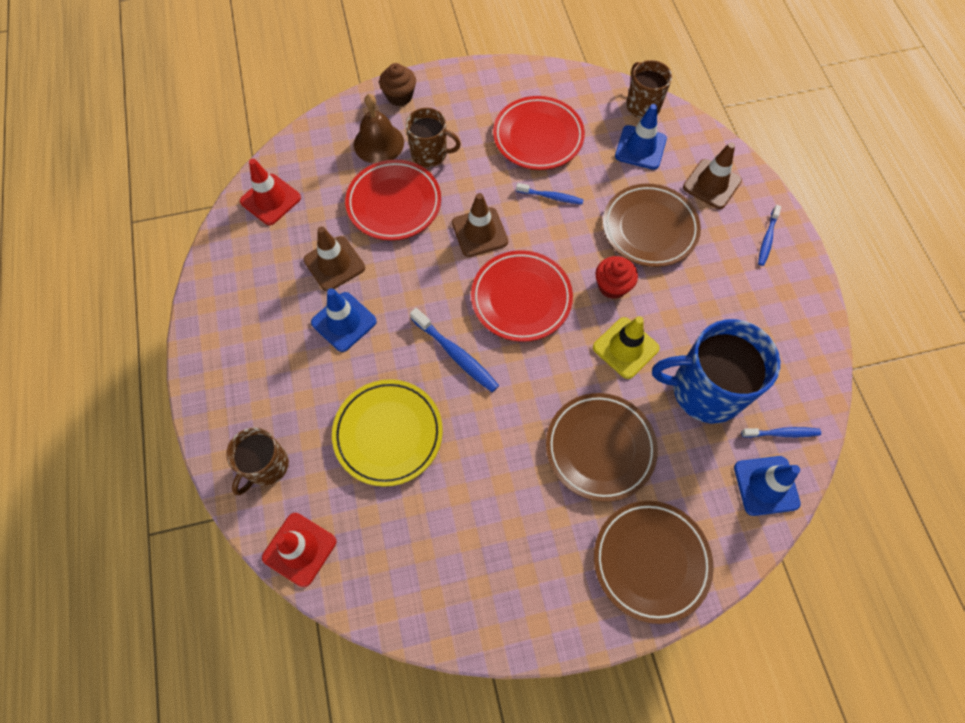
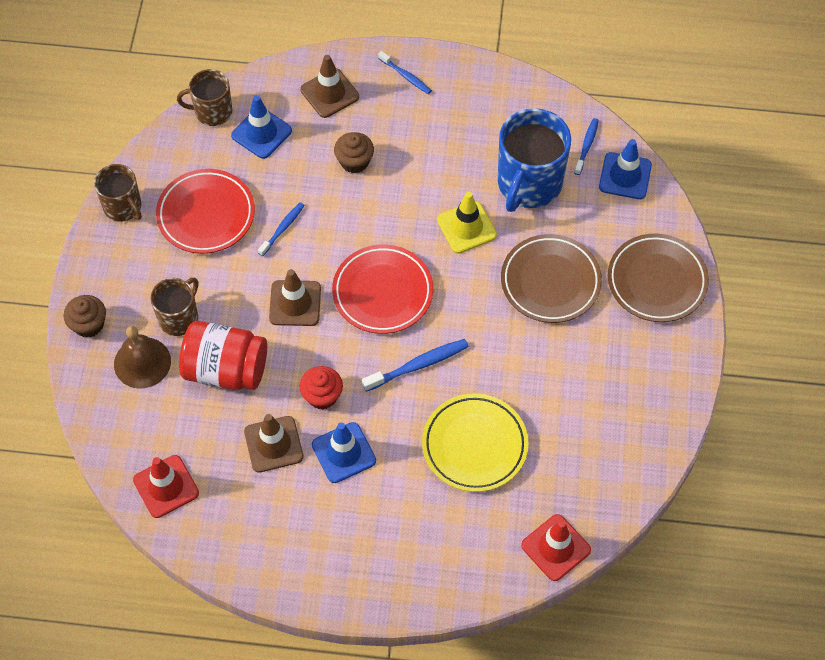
camera: 70 degrees left, 5 degrees down
brown mug [226,427,289,495] -> brown mug moved to [94,164,142,222]
red plate [345,160,441,240] -> red jar [179,321,267,390]
red cupcake [595,256,638,299] -> red cupcake moved to [300,366,343,410]
brown plate [603,184,701,267] -> brown cupcake [334,132,374,173]

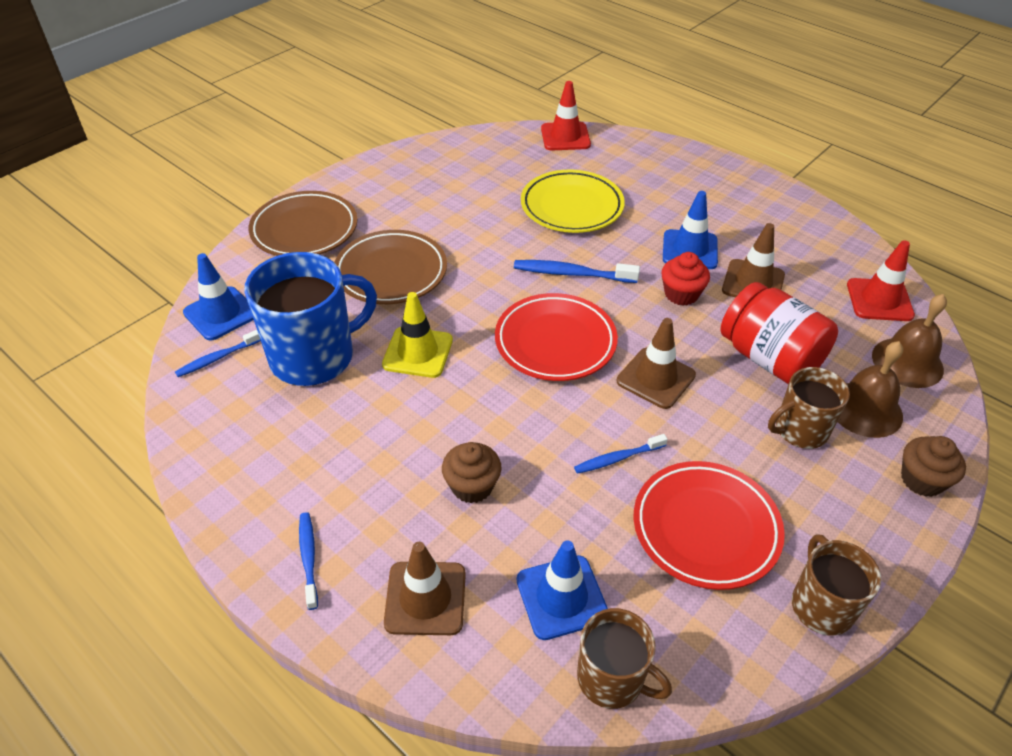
camera: 145 degrees left, 15 degrees down
none -> brown bell [872,294,947,388]

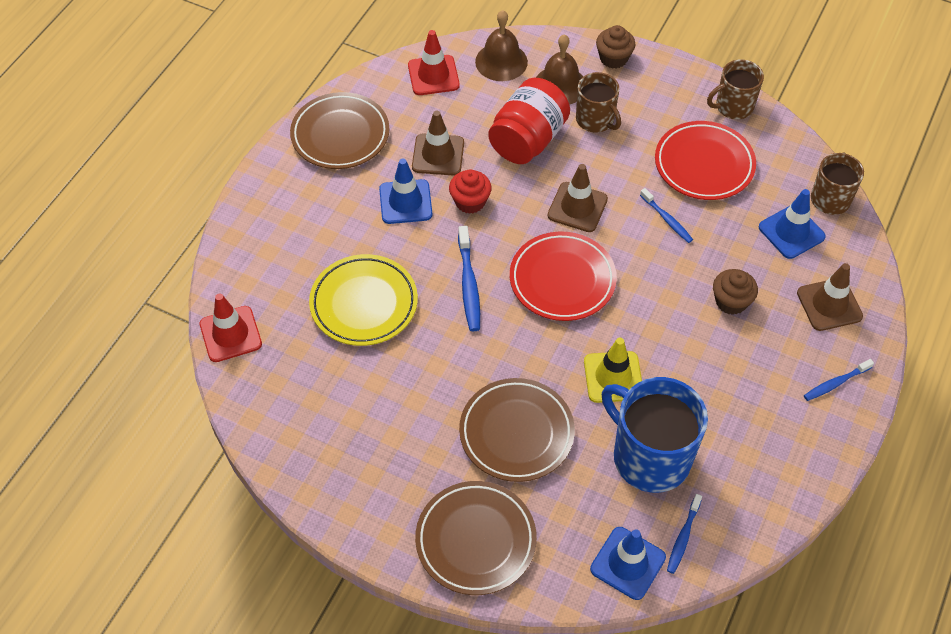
camera: 105 degrees left, 10 degrees up
blue toothbrush [175,330,261,377] -> blue toothbrush turned 75 degrees clockwise [667,494,702,574]
none -> brown plate [290,92,389,169]

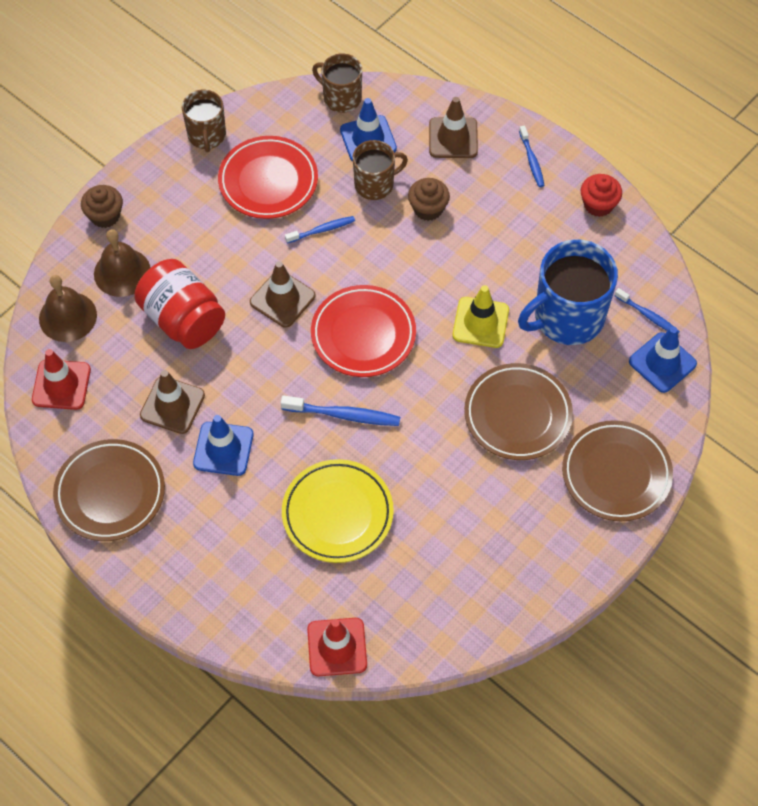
camera: 75 degrees left, 5 degrees up
red cupcake [449,169,491,214] -> red cupcake moved to [581,174,622,217]
brown mug [576,72,621,133] -> brown mug moved to [353,140,408,200]

